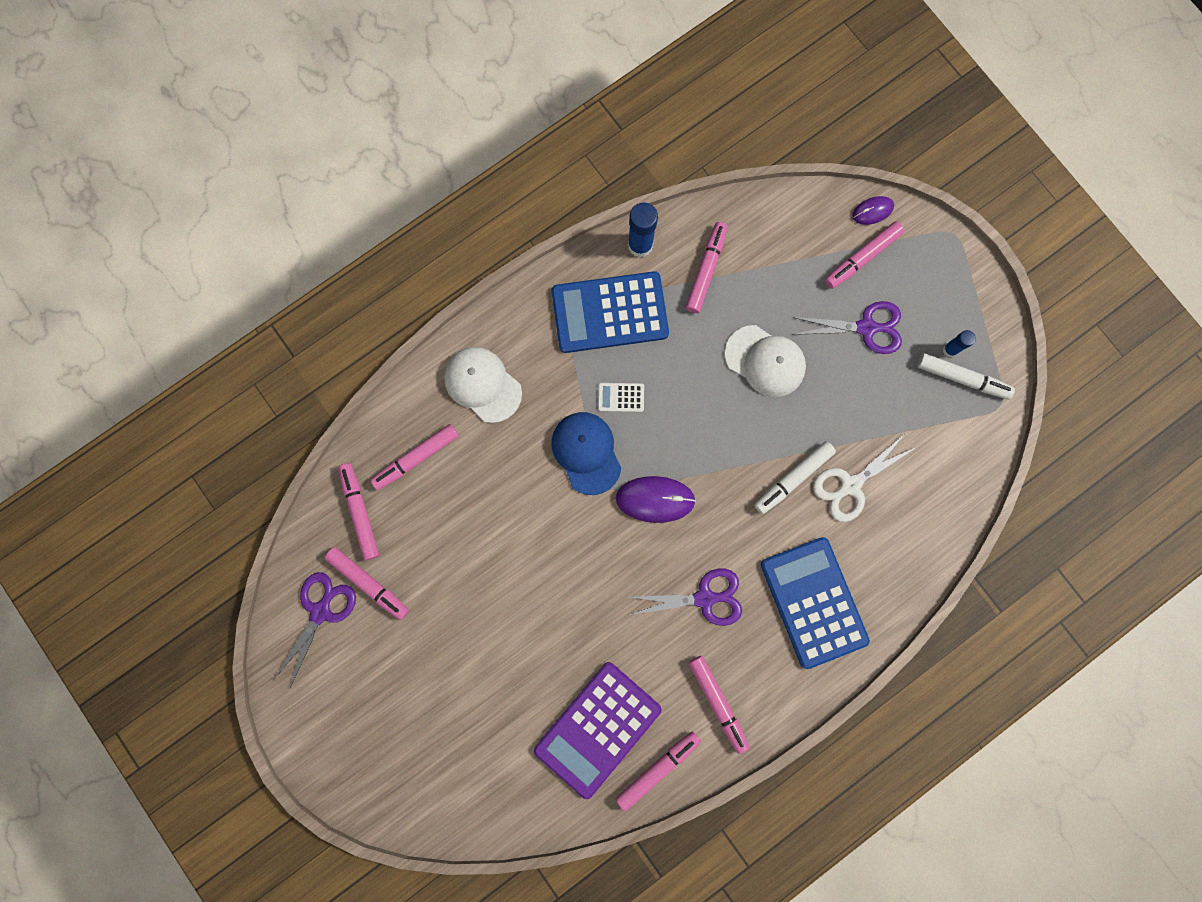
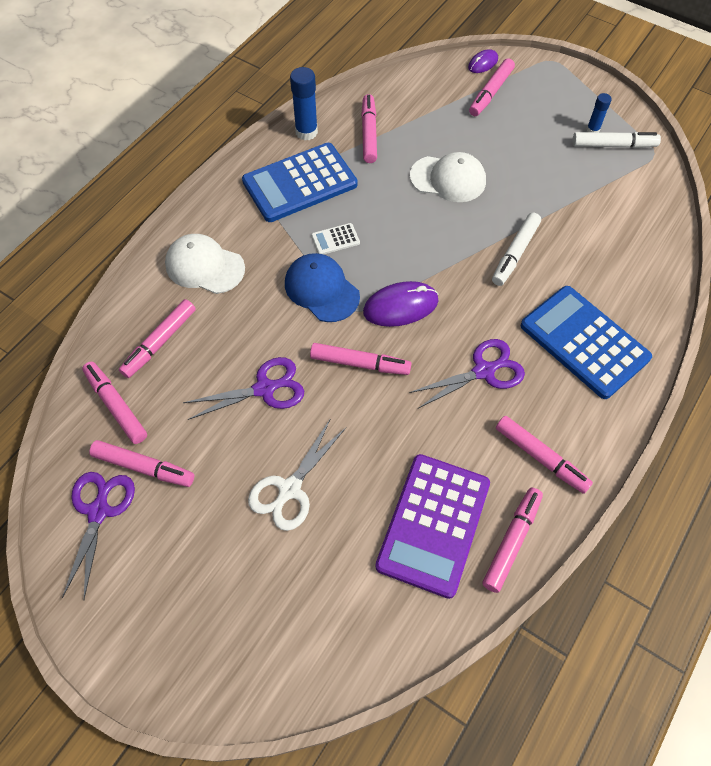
camera: 20 degrees left, 20 degrees down
purple scissors [792,301,902,354] -> purple scissors moved to [183,357,304,420]
white scissors [813,434,915,522] -> white scissors moved to [248,418,346,531]
none -> pink marker [310,343,411,375]

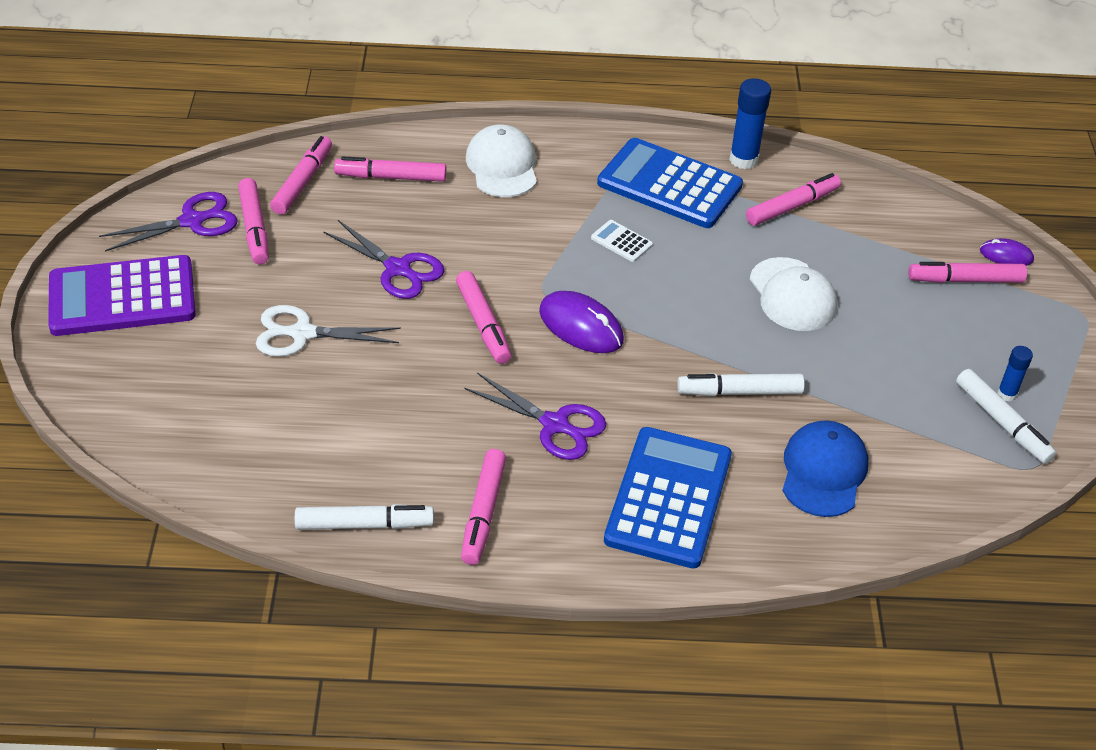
camera: 55 degrees right, 15 degrees down
blue cap [285,253,360,322] -> blue cap moved to [782,420,868,517]
purple calculator [375,454,490,599] -> purple calculator moved to [48,255,196,336]
pink marker [482,488,543,593] -> white marker [295,504,434,530]

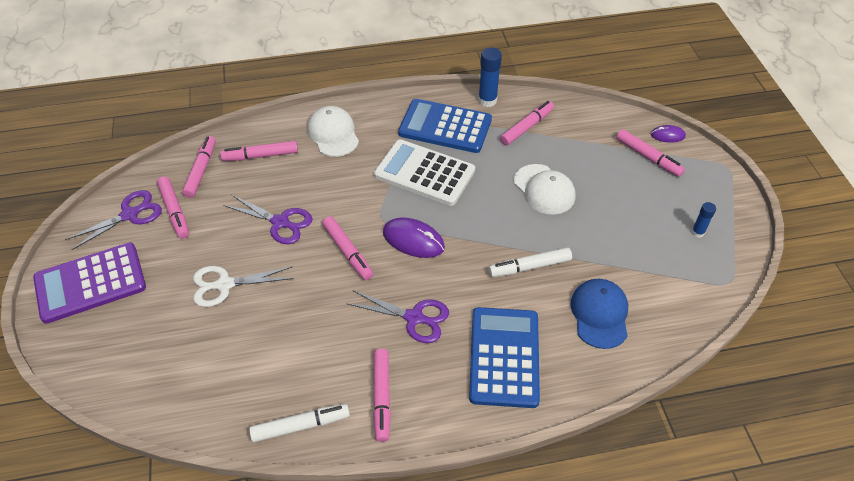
camera: 10 degrees left, 5 degrees up
white calculator [591,220,653,262] -> white calculator [374,139,475,206], size x2.43
pink marker [908,262,1027,283] -> pink marker turned 120 degrees counterclockwise [616,129,685,177]
white marker [956,369,1056,464] -> none

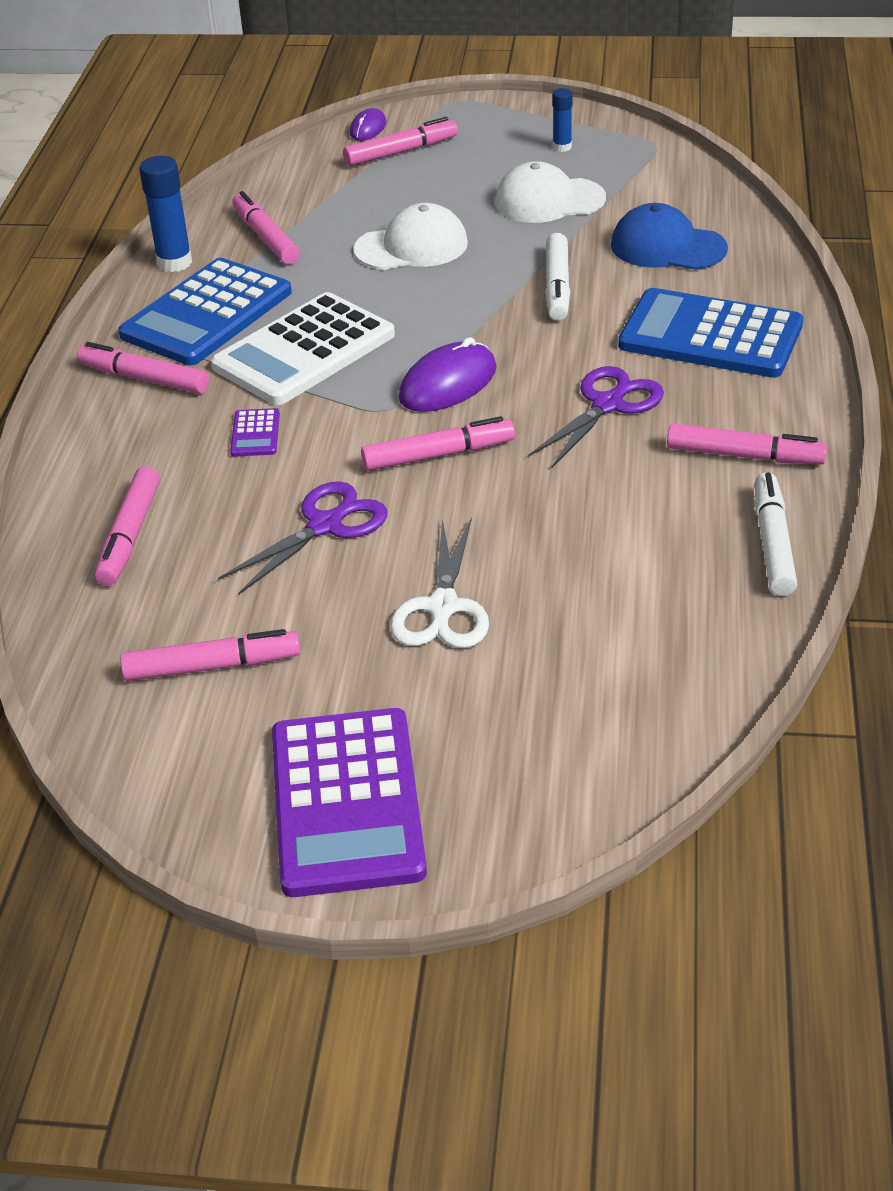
camera: 70 degrees left, 10 degrees down
purple scissors [65,190,162,250] -> none
pink marker [182,136,216,198] -> pink marker moved to [77,342,209,394]
white cap [307,106,359,157] -> white cap moved to [495,161,606,223]
none -> purple calculator [230,408,280,457]

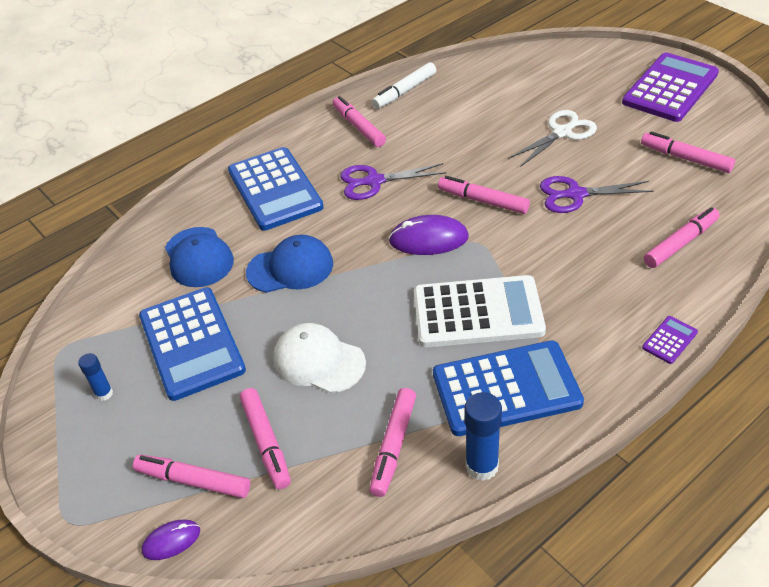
camera: 135 degrees left, 5 degrees up
pink marker [77,342,209,394] -> pink marker moved to [240,388,291,489]
purple calculator [230,408,280,457] -> purple calculator moved to [642,316,698,364]
white cap [495,161,606,223] -> blue calculator [139,287,246,401]
white marker [545,233,570,321] -> blue cap [246,235,333,293]

